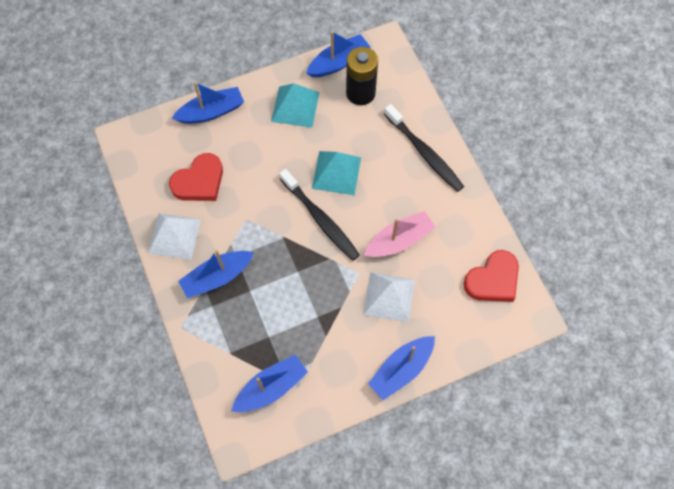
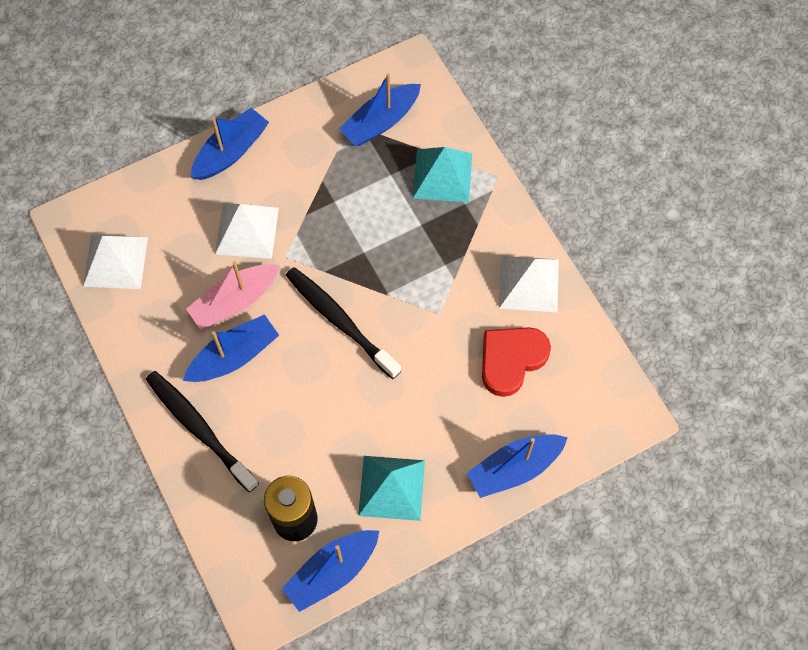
camera: 175 degrees right, 0 degrees up
blue boat [178,250,254,299] -> blue boat moved to [183,314,279,382]
turquoise pyramid [312,151,361,195] -> turquoise pyramid moved to [413,147,472,203]
red heart [464,250,519,302] -> white pyramid [83,234,148,289]

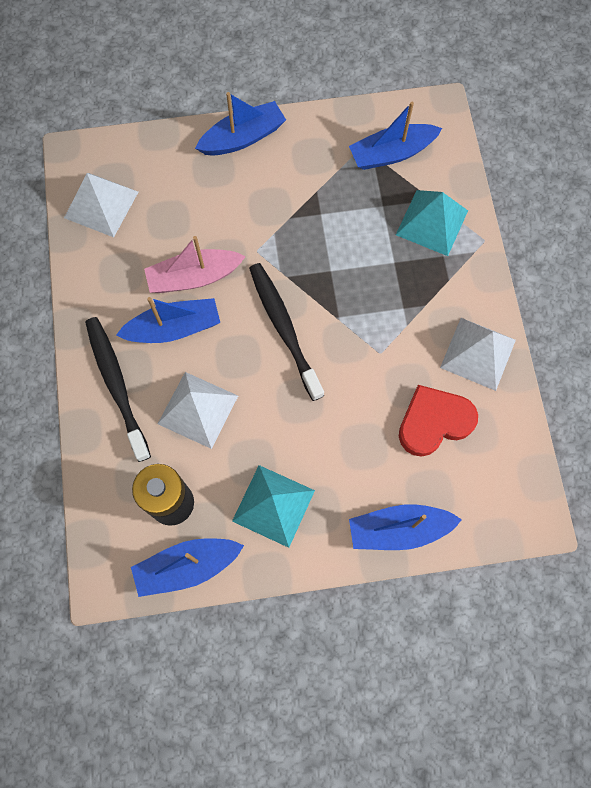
camera: 20 degrees right, 5 degrees up
white pyramid [215,203,279,259] -> white pyramid moved to [158,372,238,449]

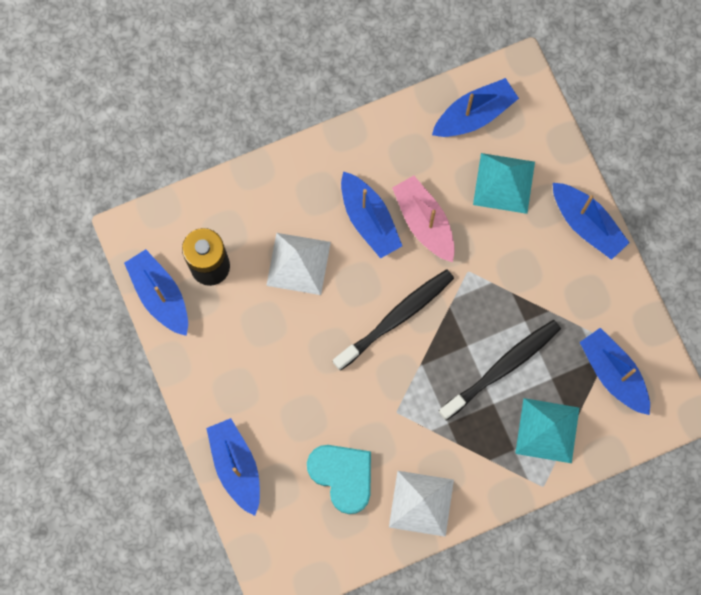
camera: 75 degrees right, 5 degrees up
white pyramid [64,173,138,237] -> blue boat [432,78,519,137]
black toothbrush [85,317,151,462] -> black toothbrush moved to [439,320,561,420]
turquoise pyramid [232,465,315,548] -> turquoise pyramid moved to [473,153,535,214]
red heart [399,385,478,457] -> turquoise heart [307,445,371,514]

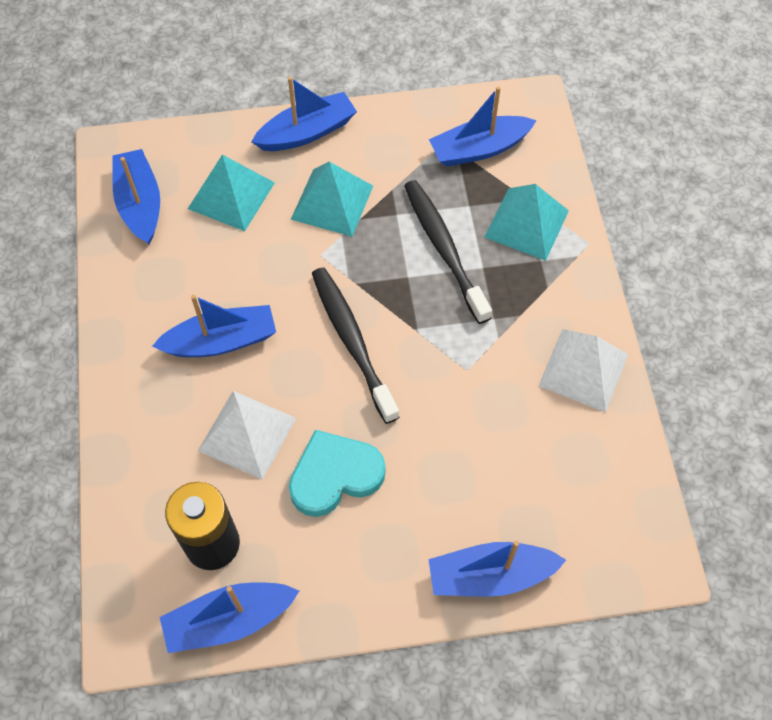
camera: 75 degrees left, 15 degrees down
turquoise heart [307,445,371,514] -> turquoise heart moved to [289,430,386,517]
pink boat [392,176,455,262] -> none
none -> turquoise pyramid [291,162,373,237]

